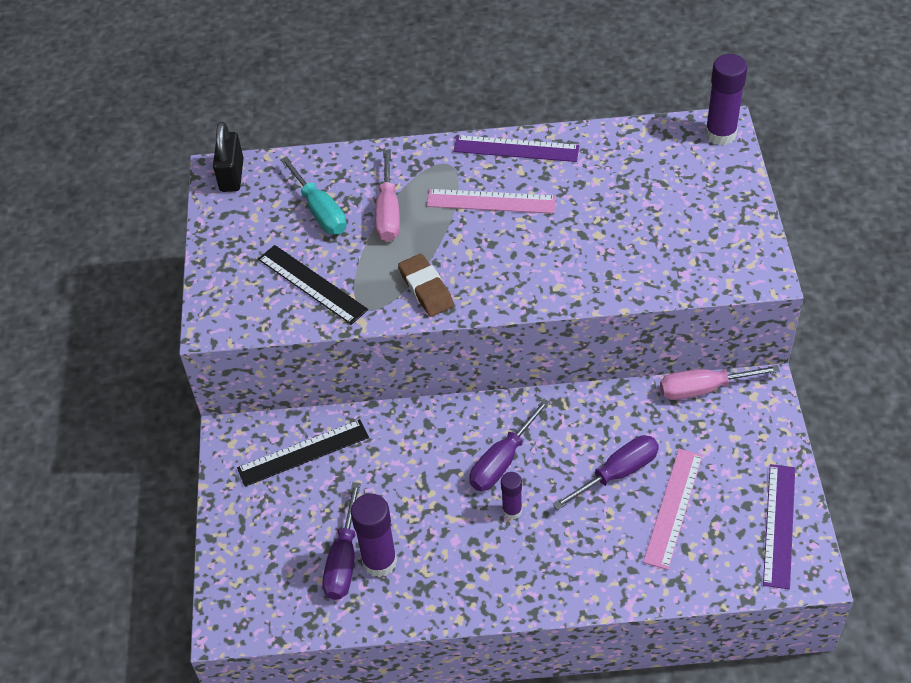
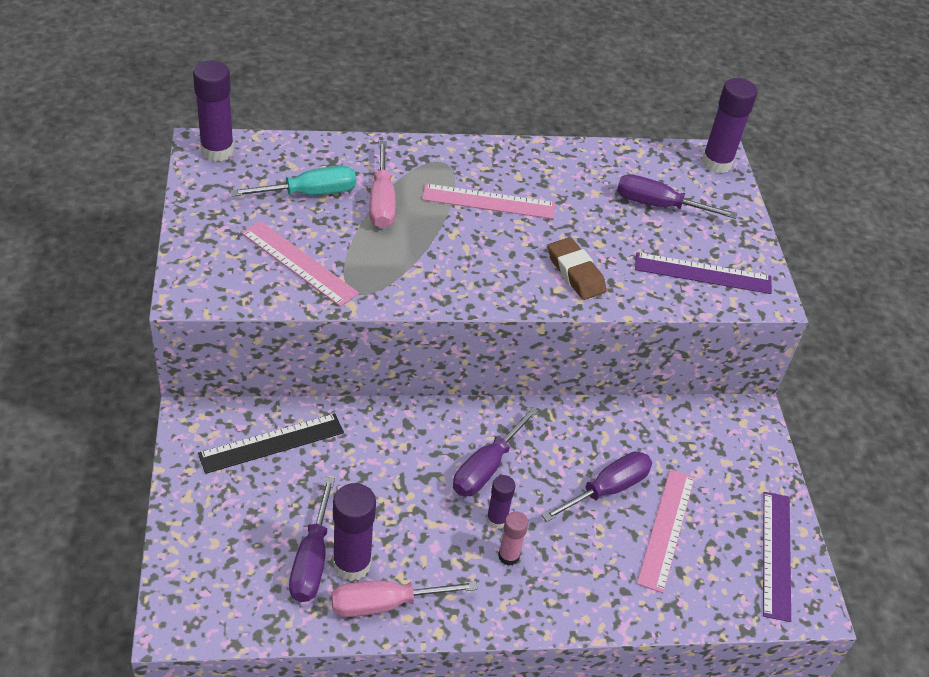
camera: 10 degrees left, 5 degrees down
black padlock [213,122,244,192] -> purple glue stick [193,61,234,162]
black ruler [258,245,368,325] -> pink ruler [241,221,359,307]
turquoise screwdriver [280,156,347,234] -> turquoise screwdriver turned 75 degrees counterclockwise [230,166,356,197]
brown eraser [398,254,454,317] -> brown eraser moved to [548,237,607,300]
purple ruler [453,135,579,162] -> purple ruler moved to [635,252,772,294]
pink screwdriver [660,365,780,400] -> pink screwdriver moved to [331,581,478,617]
none -> pink glue stick [498,511,528,566]
none -> purple screwdriver [617,174,737,219]

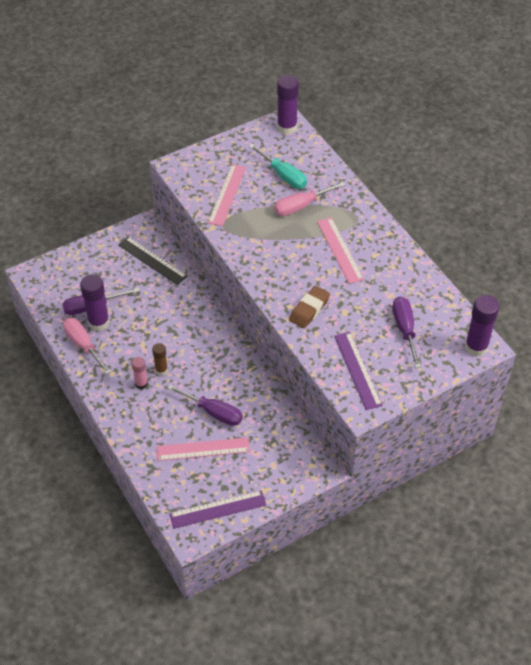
camera: 70 degrees right, 5 degrees up
purple screwdriver [453,407,538,497] -> none
purple glue stick [486,475,515,529] -> brown glue stick [152,343,168,375]

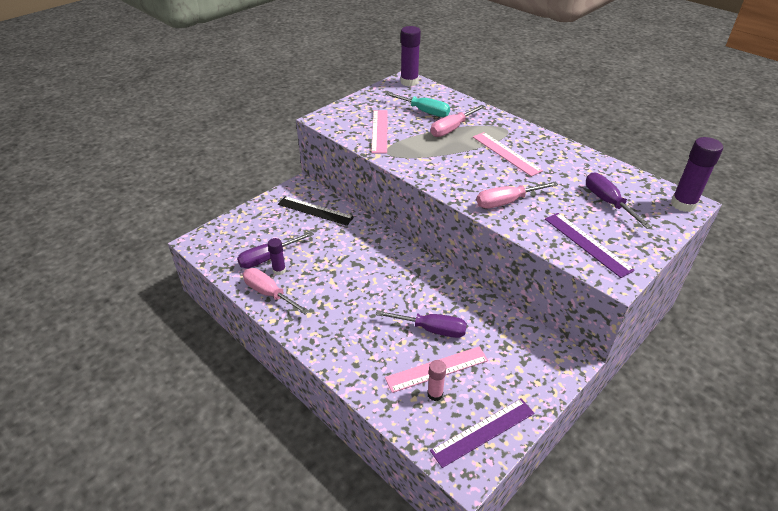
camera: 15 degrees left, 10 degrees down
purple glue stick [80,274,110,331] -> purple glue stick [268,238,286,275], size x0.58
pink glue stick [131,357,148,389] -> pink glue stick moved to [427,360,446,401]
brown glue stick [152,343,168,375] -> none
brown eraser [289,286,330,328] -> pink screwdriver [477,182,558,209]

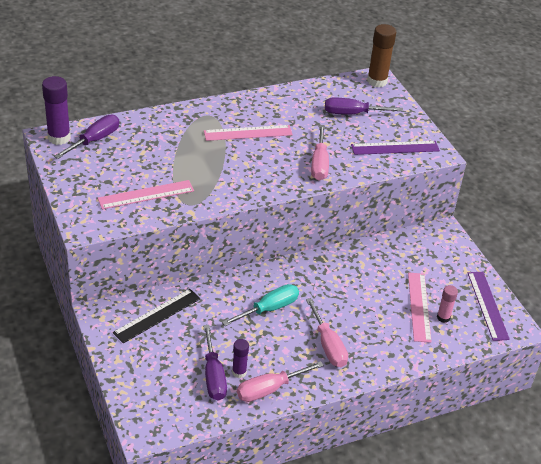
camera: 70 degrees left, 0 degrees up
pink ruler [371,110,388,153] -> pink ruler turned 45 degrees counterclockwise [98,180,194,209]
purple screwdriver [375,310,467,338] -> purple screwdriver moved to [54,115,119,159]
turquoise screwdriver [385,92,450,117] -> turquoise screwdriver moved to [222,284,299,326]
pink screwdriver [431,105,485,137] -> pink screwdriver moved to [306,298,348,367]
purple glue stick [671,137,723,212] -> brown glue stick [367,24,396,87]

